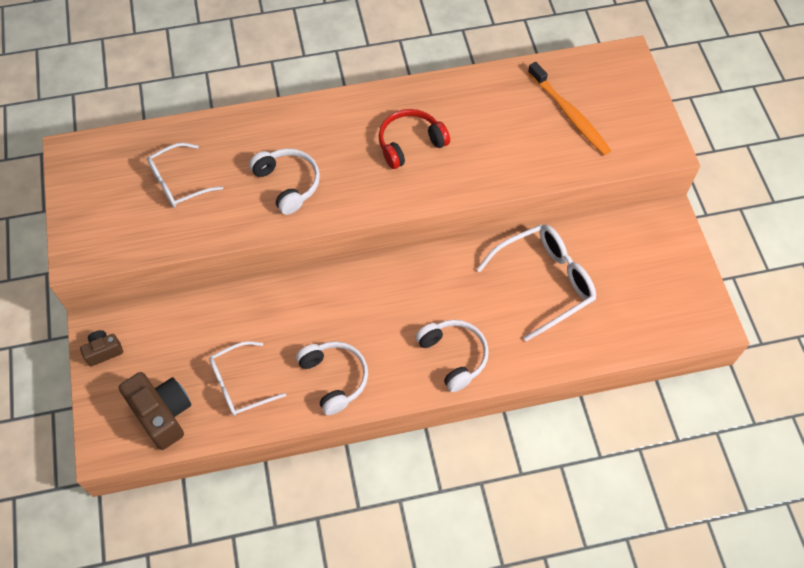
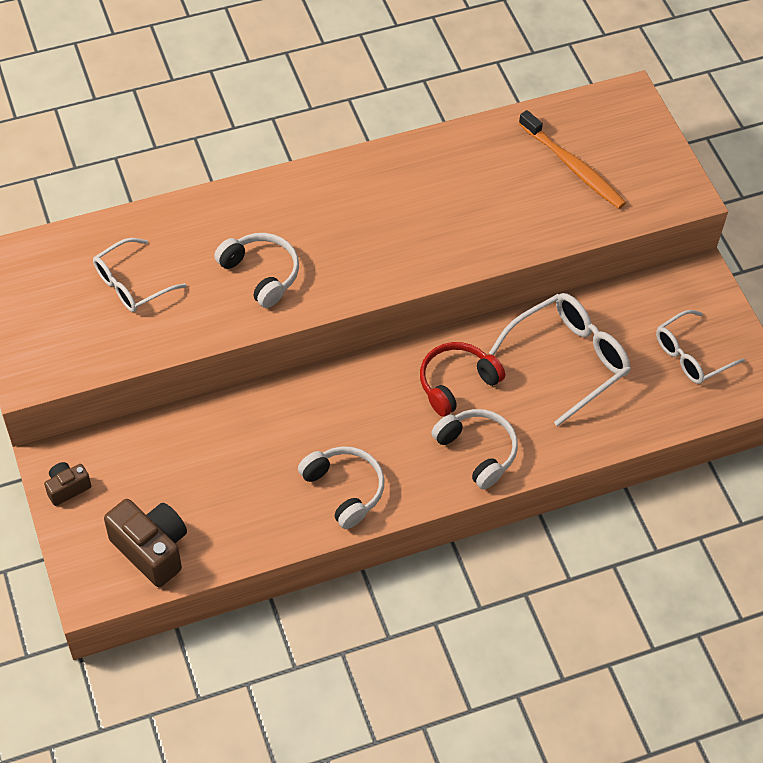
camera: 10 degrees left, 5 degrees down
white glasses [209,341,286,416] -> white glasses moved to [656,310,745,384]
red headphones [379,109,450,169] -> red headphones moved to [420,342,505,417]

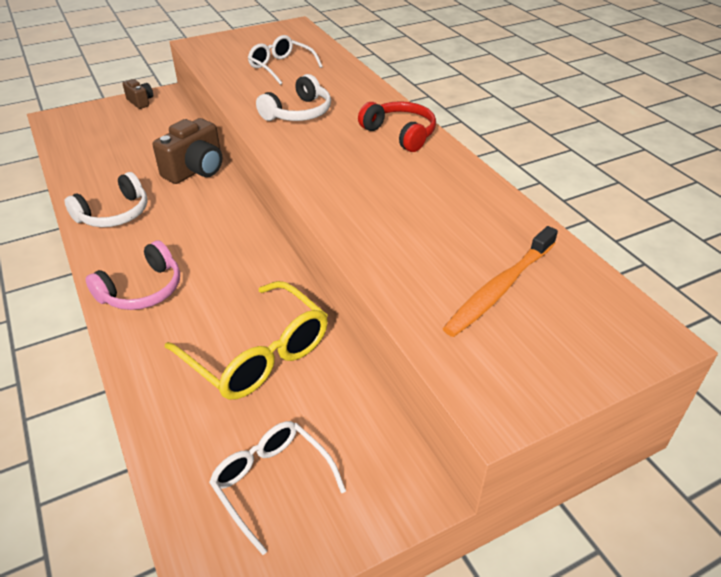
camera: 85 degrees right, 15 degrees down
brown camera [104,499,187,587] -> brown camera moved to [153,118,222,184]
red headphones [420,342,505,417] -> red headphones moved to [358,101,436,152]
white headphones [431,409,518,489] -> pink headphones [85,240,180,310]
white glasses [489,293,631,426] -> yellow glasses [165,281,328,400]

